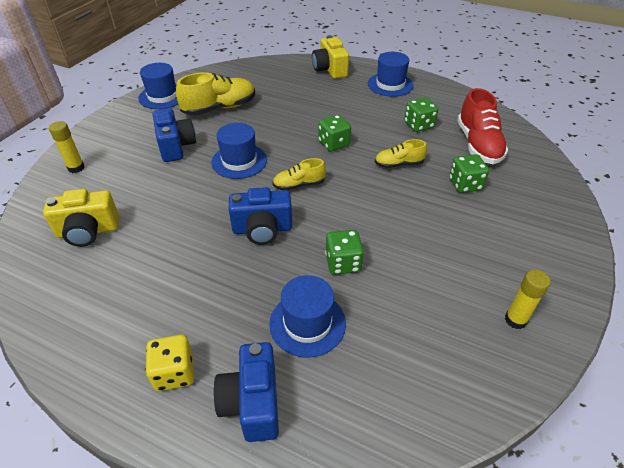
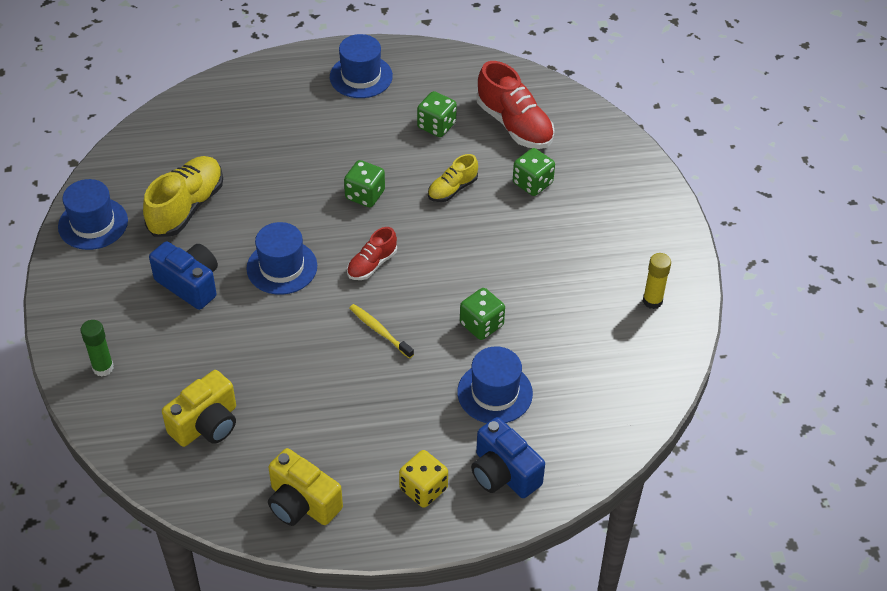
camera: 35 degrees left, 5 degrees up
yellow glue stick [49,121,85,173] -> green glue stick [81,320,114,377]
blue camera [229,187,292,245] -> yellow toothbrush [349,304,414,359]
yellow shoe [272,158,326,190] -> red shoe [347,227,397,280]
yellow camera [312,35,349,79] -> yellow camera moved to [268,448,343,526]

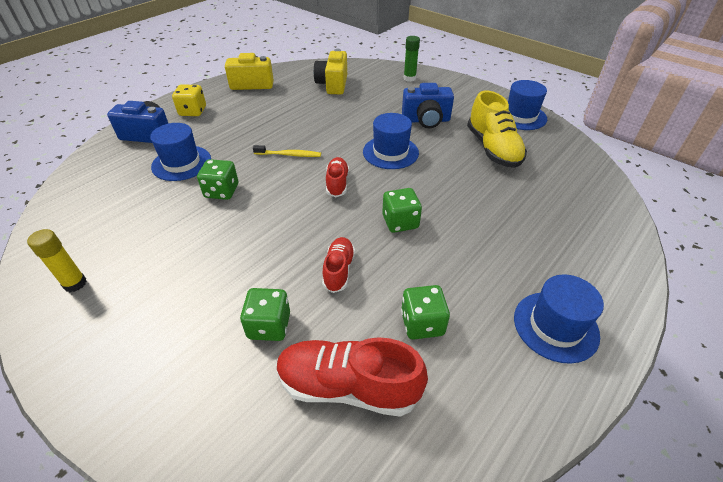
camera: 140 degrees right, 5 degrees down
yellow shoe [428,154,478,202] -> red shoe [322,237,355,293]

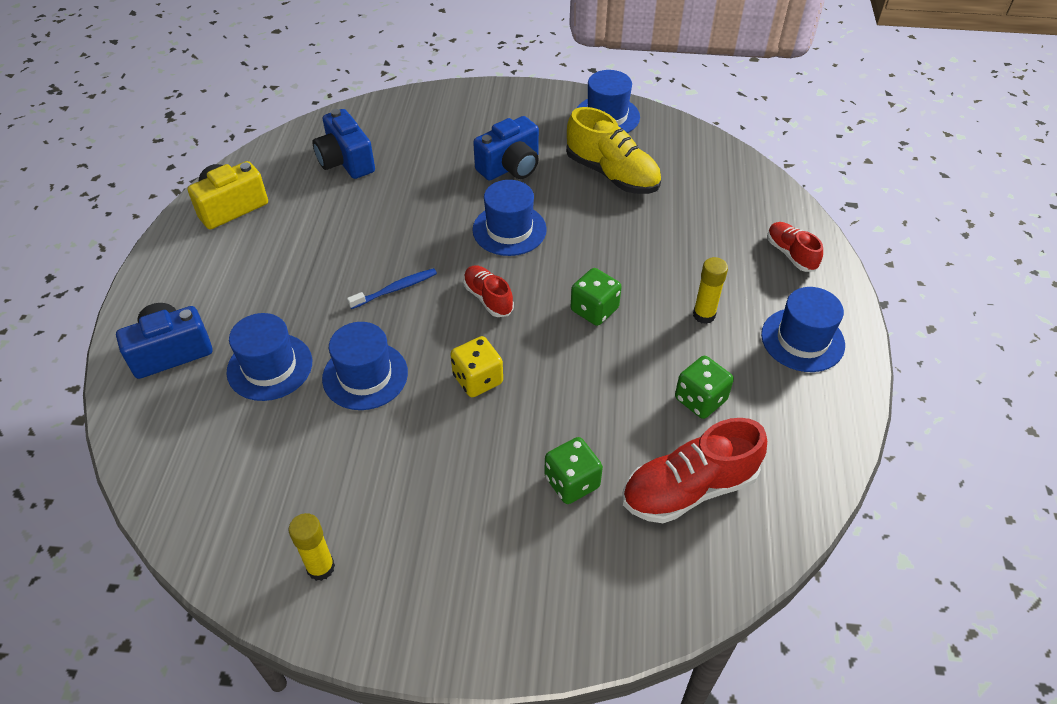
camera: 35 degrees left, 5 degrees up
yellow dice [172,84,206,116] -> yellow dice moved to [450,336,503,397]
green dice [197,159,238,200] -> blue hat [322,322,408,410]
yellow toothbrush [253,145,321,157] -> blue toothbrush [347,268,437,309]
yellow camera [314,49,347,94] -> blue camera [312,109,375,179]
red shoe [322,237,355,293] -> red shoe moved to [767,222,823,272]
green glue stick [403,36,420,82] -> none
none -> yellow glue stick [693,257,728,324]

